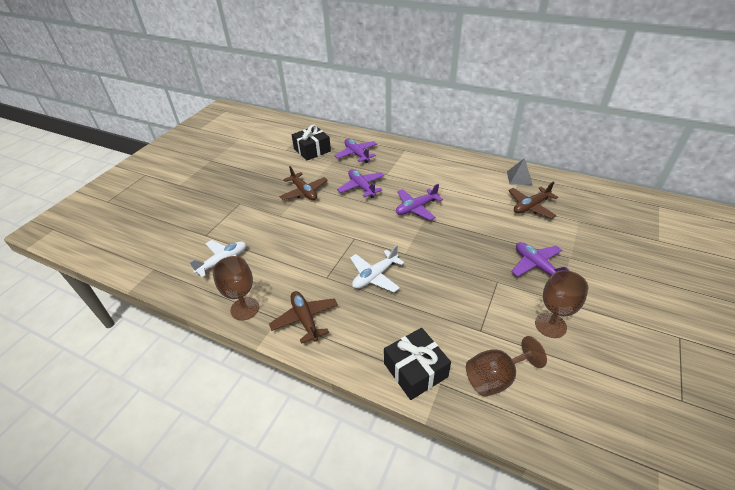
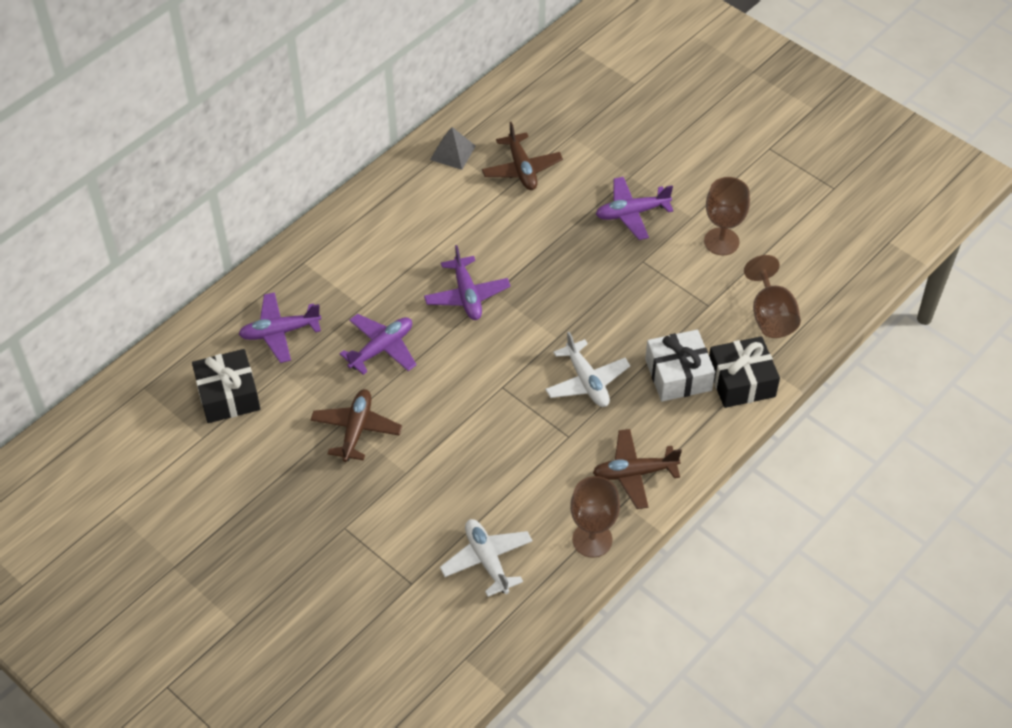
camera: 75 degrees left, 10 degrees up
brown plane [279,166,328,200] -> brown plane turned 60 degrees counterclockwise [311,389,402,462]
purple plane [337,169,384,198] -> purple plane turned 150 degrees clockwise [340,314,417,375]
none -> white gift [645,330,715,401]

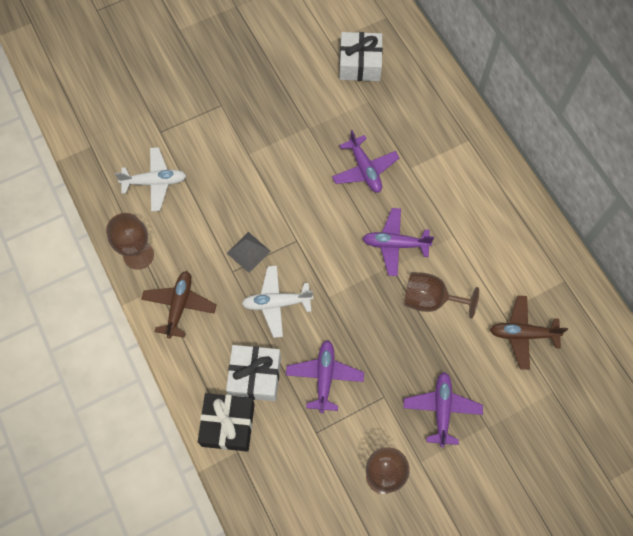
camera: 110 degrees right, 15 degrees up
black gift [192,349,260,423] -> white gift [339,32,383,81]
purple plane [239,292,321,363] -> purple plane moved to [286,340,364,413]
brown plane [311,389,402,462] -> none
grey pyramid [430,127,476,170] -> grey pyramid moved to [227,232,271,273]
brown goblet [744,255,801,338] -> brown goblet moved to [404,272,479,319]

